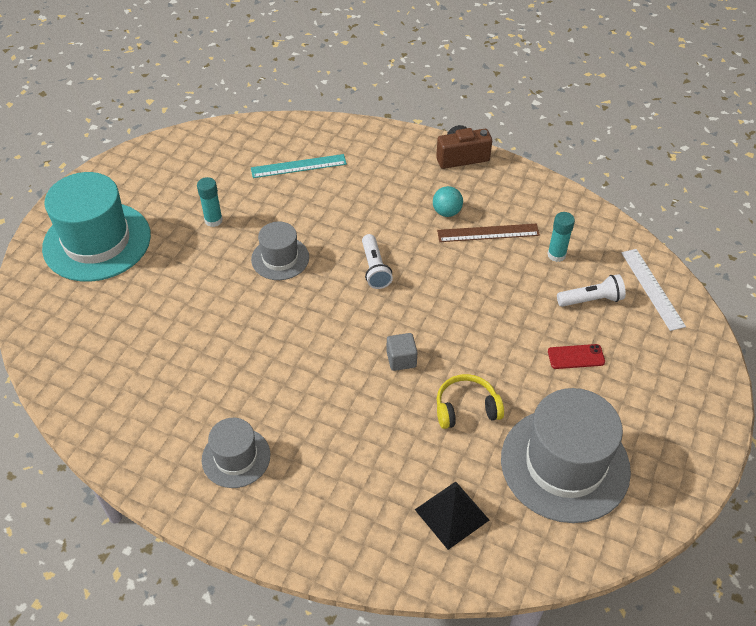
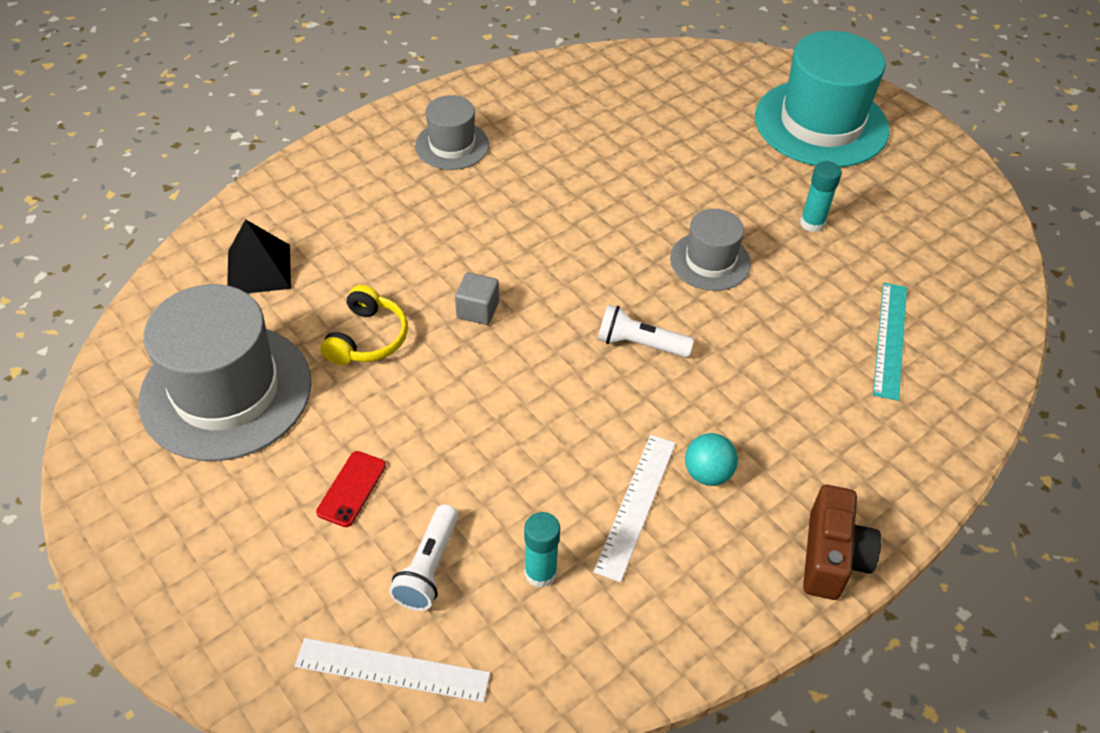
camera: 115 degrees right, 0 degrees up
brown ruler [437,224,540,242] -> white ruler [594,435,676,582]

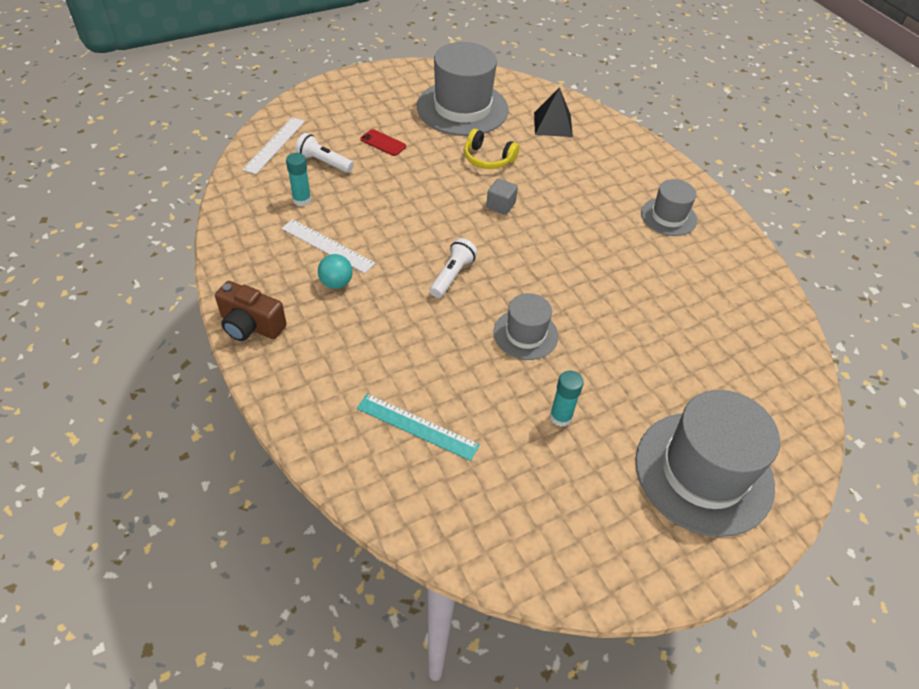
camera: 100 degrees right, 0 degrees up
turquoise hat [755,31,890,167] -> grey hat [635,390,780,537]

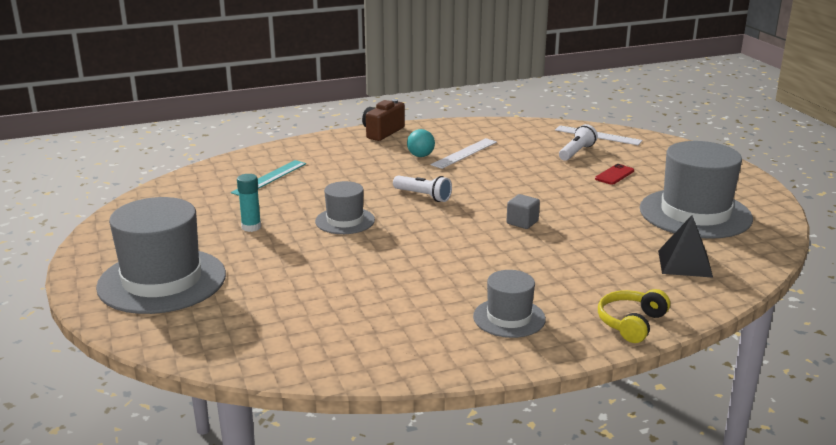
camera: 100 degrees right, 25 degrees down
turquoise glue stick [286,153,311,206] -> none
yellow headphones [464,129,519,169] -> yellow headphones moved to [598,289,670,343]

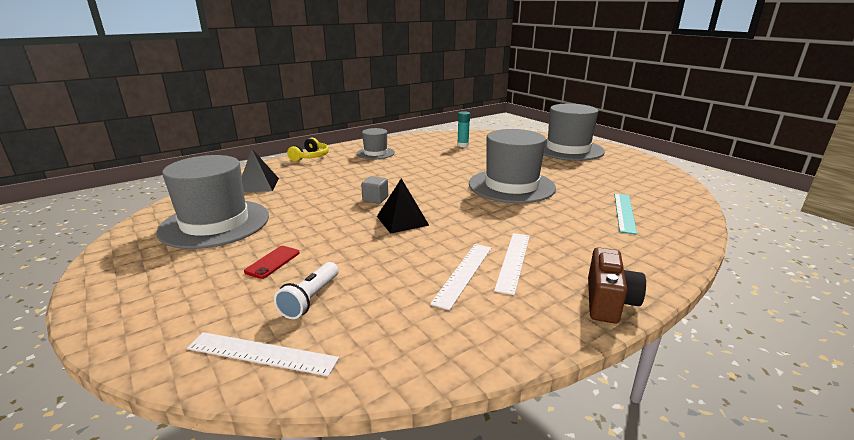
camera: 165 degrees right, 0 degrees up
turquoise glue stick [237,174,261,232] -> turquoise glue stick moved to [457,111,470,147]
grey hat [315,181,375,234] -> grey hat [469,129,556,203], size x1.87
white flashlight [393,175,452,202] -> none
turquoise ball [407,129,435,157] -> white ruler [494,233,530,295]
none -> black pyramid [377,178,429,234]

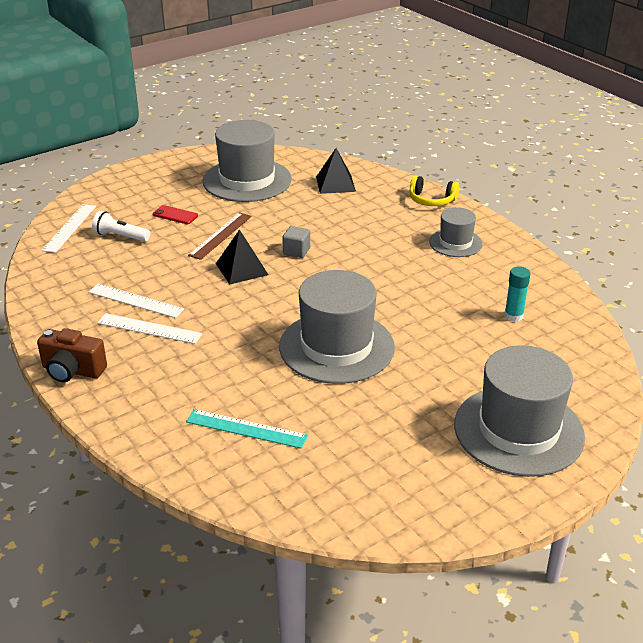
camera: 90 degrees right, 10 degrees up
none -> brown ruler [188,212,252,260]

